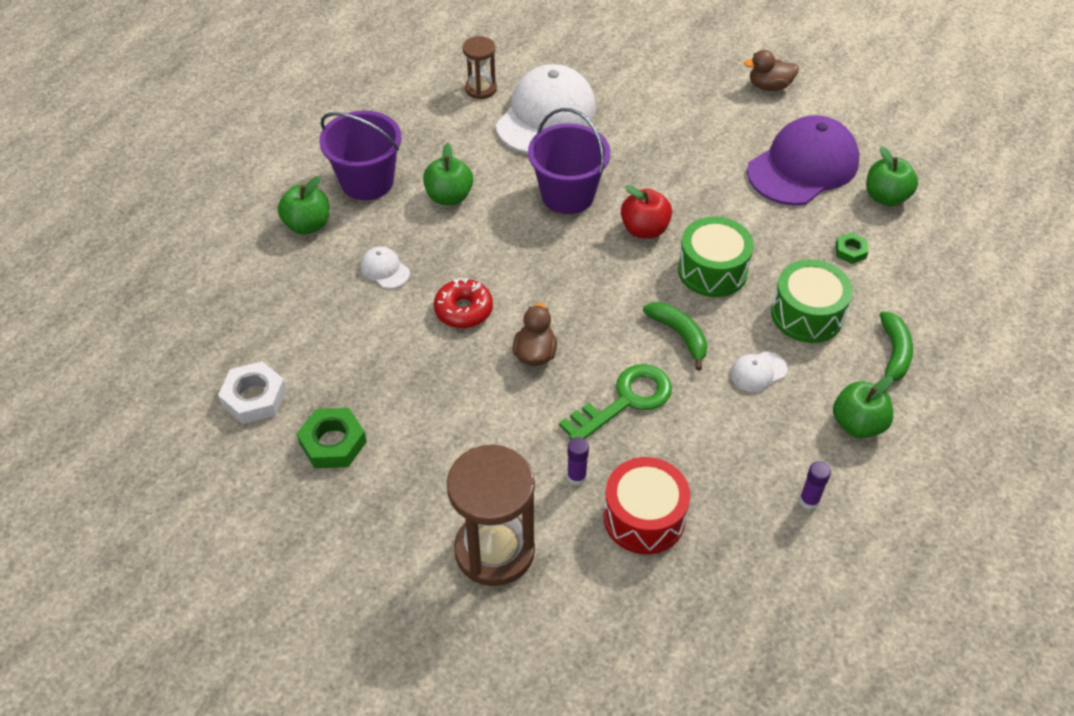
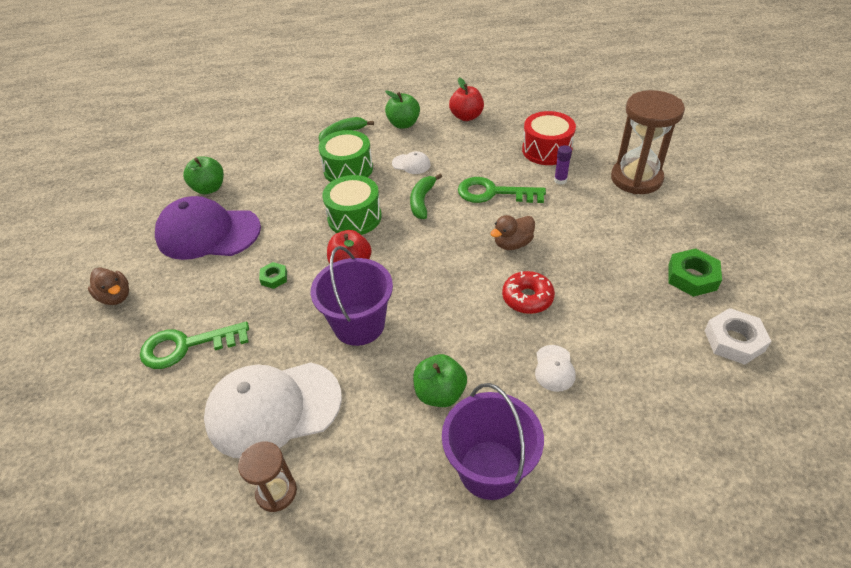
camera: 130 degrees left, 5 degrees down
green apple [278,176,329,234] -> none
purple glue stick [799,461,831,510] -> red apple [449,78,484,121]
green nut [835,232,868,264] -> green nut moved to [259,262,287,289]
none -> green key [140,322,249,369]

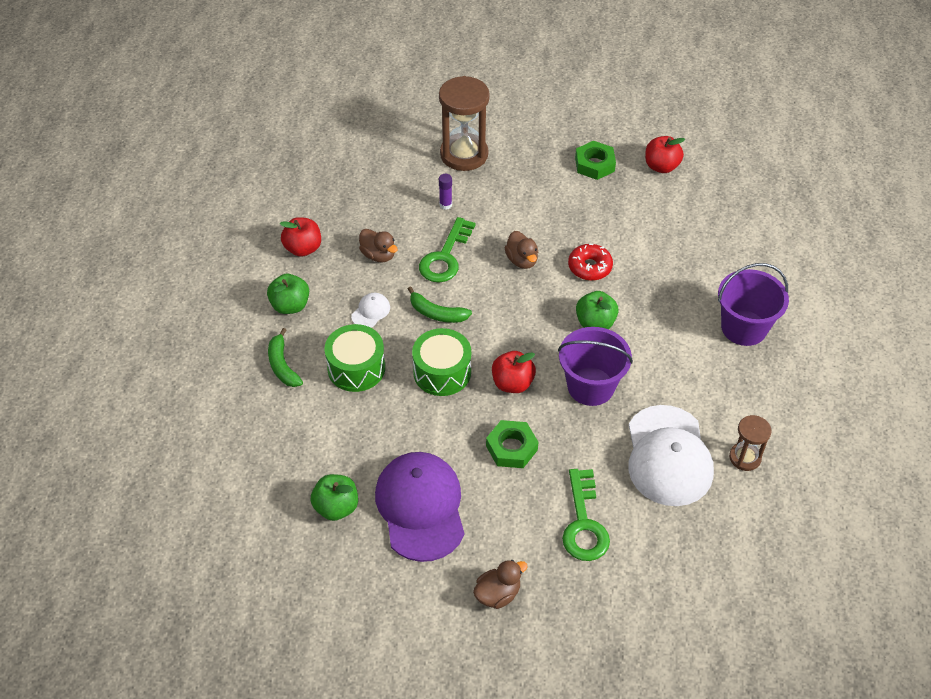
camera: 80 degrees left, 5 degrees up
purple cap [155,196,261,260] -> purple cap turned 150 degrees clockwise [375,452,465,562]
green nut [259,262,287,289] -> green nut [486,420,538,468], size x1.73
green apple [413,354,467,407] -> green apple moved to [576,291,619,329]
red drum [522,111,576,165] -> none
white cap [535,345,575,392] -> none
white nut [704,308,771,365] -> red apple [645,136,685,173]
none -> brown duck [359,229,398,262]

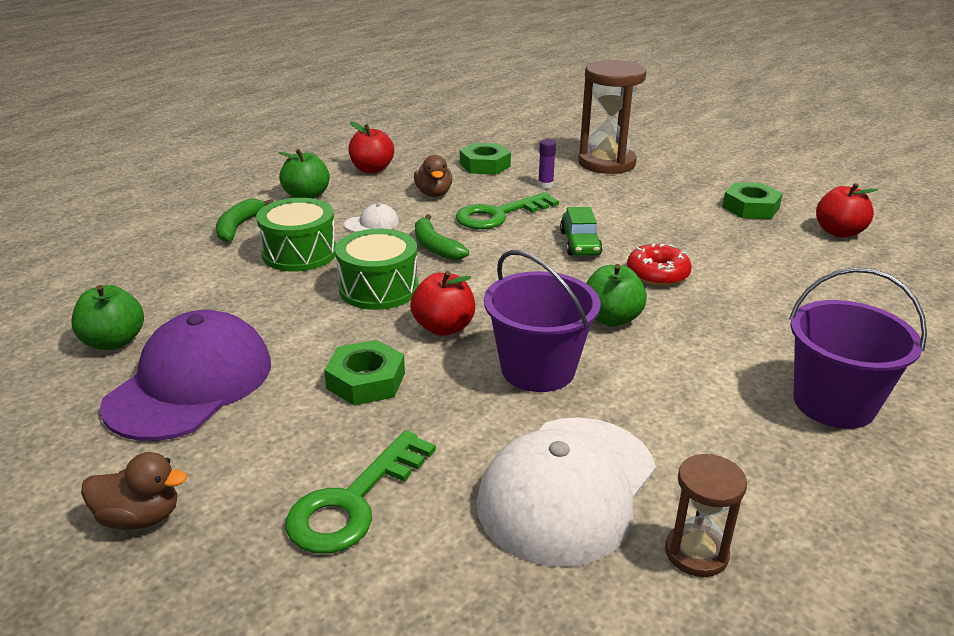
camera: 35 degrees right, 20 degrees down
brown duck [505,231,538,269] -> green car [560,207,603,256]
none -> green nut [460,143,511,175]

